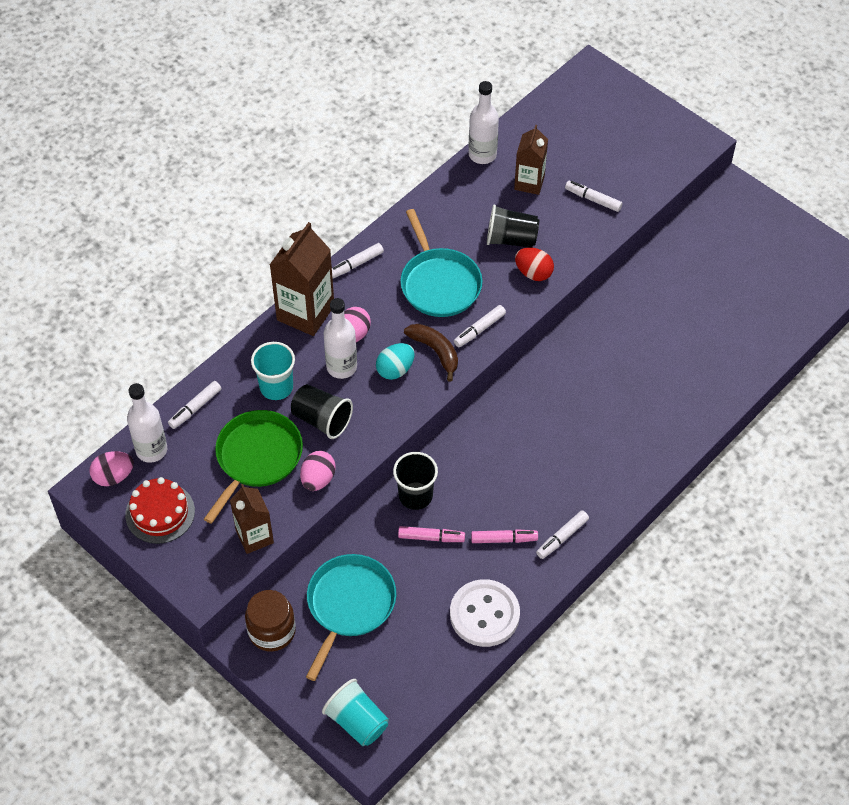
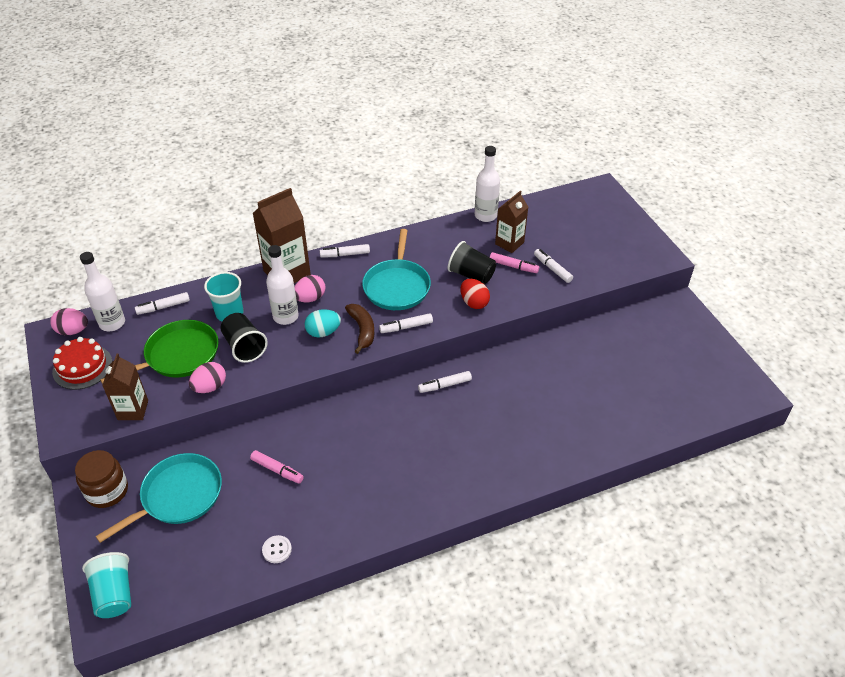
camera: 25 degrees right, 10 degrees down
black cup [393,452,438,510] -> none
white button [450,579,520,647] -> white button [262,535,292,563], size x0.44
pink marker [471,529,538,543] -> pink marker moved to [490,252,539,273]
white marker [536,510,589,559] -> white marker moved to [418,371,472,393]

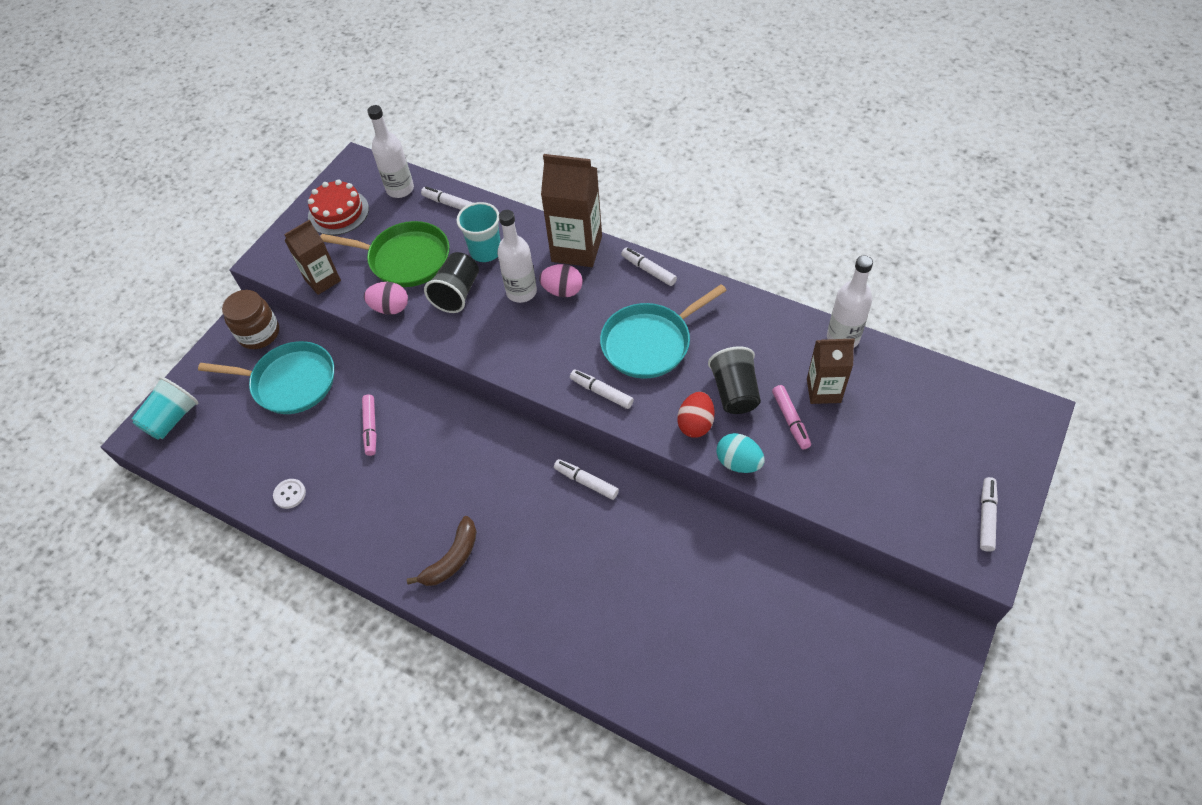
camera: 55 degrees right, 10 degrees up
pink egg [50,308,88,335] -> none
turquoise egg [305,309,341,337] -> turquoise egg moved to [717,433,765,473]
brown banana [345,304,375,354] -> brown banana moved to [407,516,477,586]
white marker [534,249,573,283] -> white marker moved to [980,477,998,552]

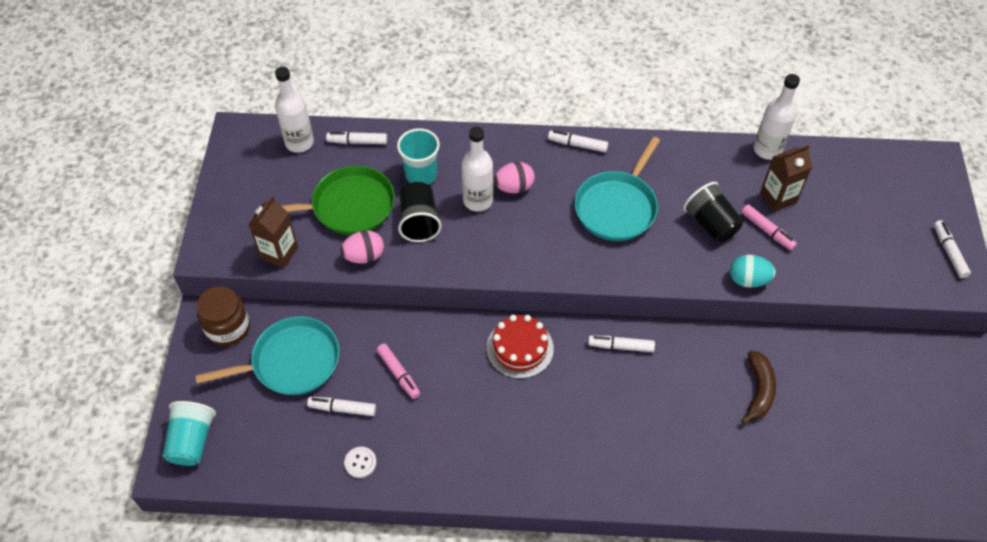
camera: 30 degrees left, 0 degrees up
red cake [308,179,369,235] -> red cake moved to [486,315,554,379]
brown banana [407,516,477,586] -> brown banana moved to [741,351,776,424]
brown carton [541,154,602,267] -> none
white marker [570,370,634,409] -> white marker moved to [307,397,376,416]
red egg [677,392,715,438] -> none

